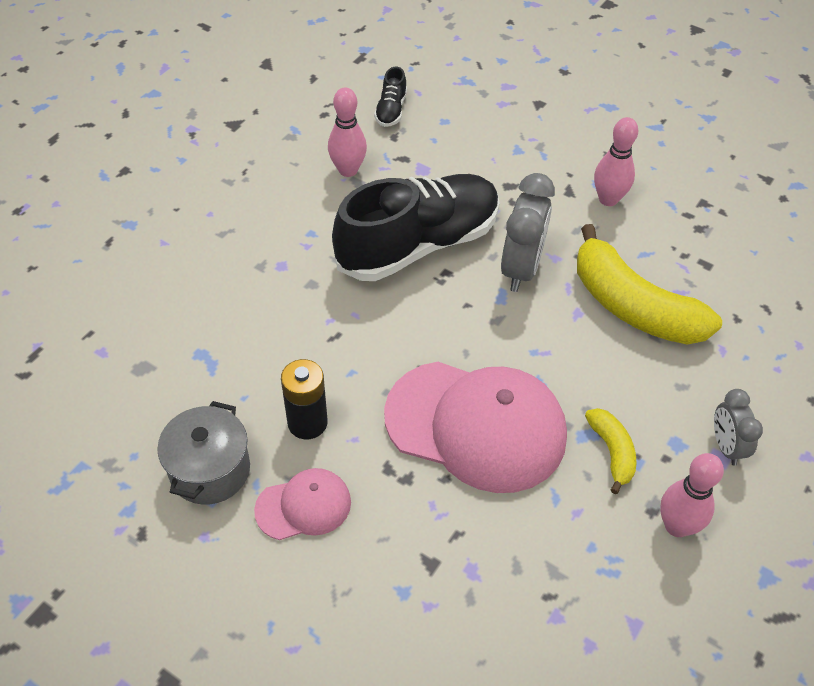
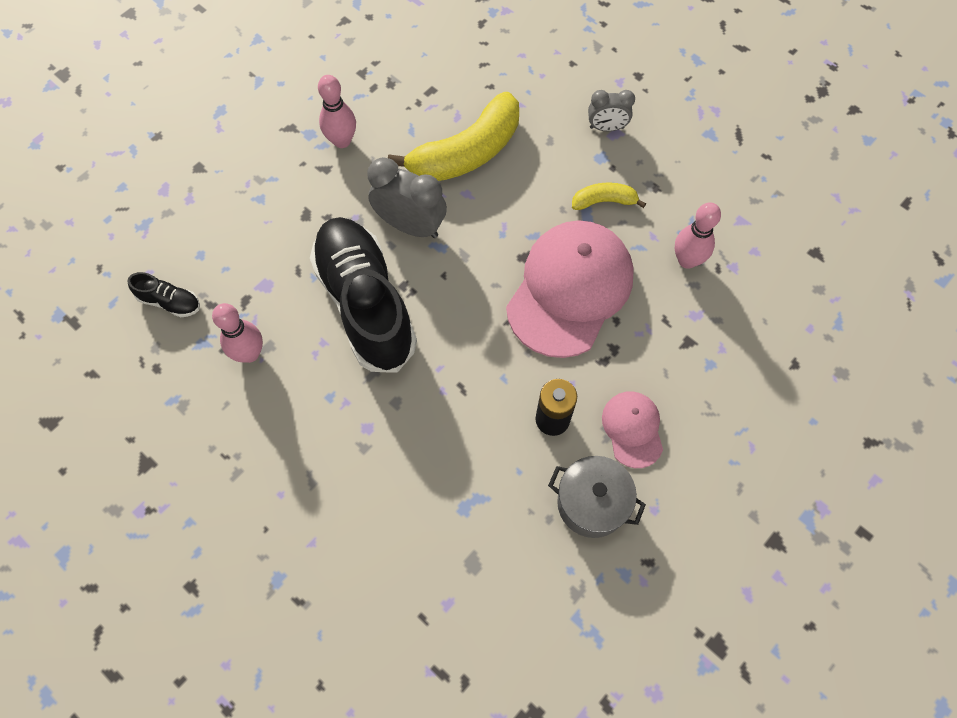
camera: 80 degrees left, 15 degrees up
pink bowling pin [660,453,724,537] -> pink bowling pin moved to [675,203,721,269]

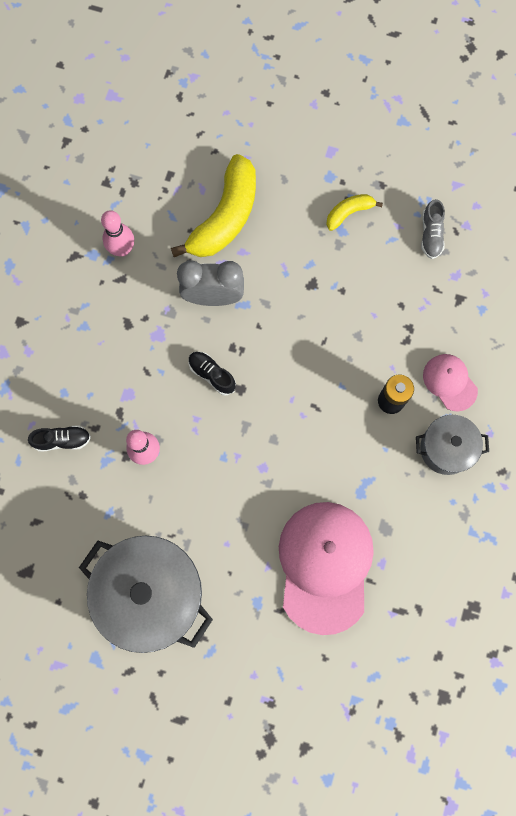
camera: 25 degrees left, 10 degrees up
black shoe [310,217,417,373] -> black shoe [188,352,236,395], size x0.41
pink cap [506,220,634,358] -> pink cap moved to [279,502,374,635]
grey clock [588,90,635,131] -> none
pink bowling pin [675,203,721,269] -> grey shoe [421,199,445,259]
none -> grey pot [79,536,213,653]

